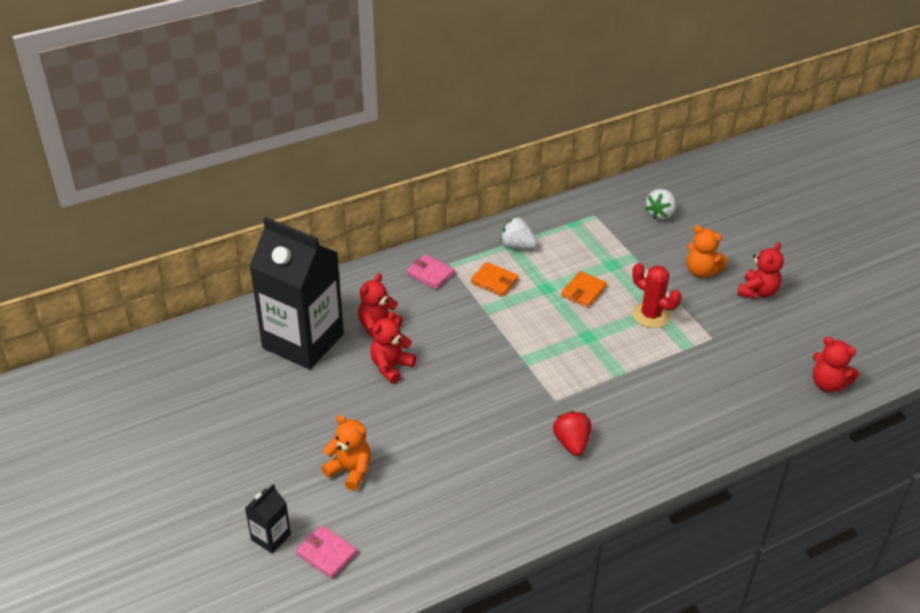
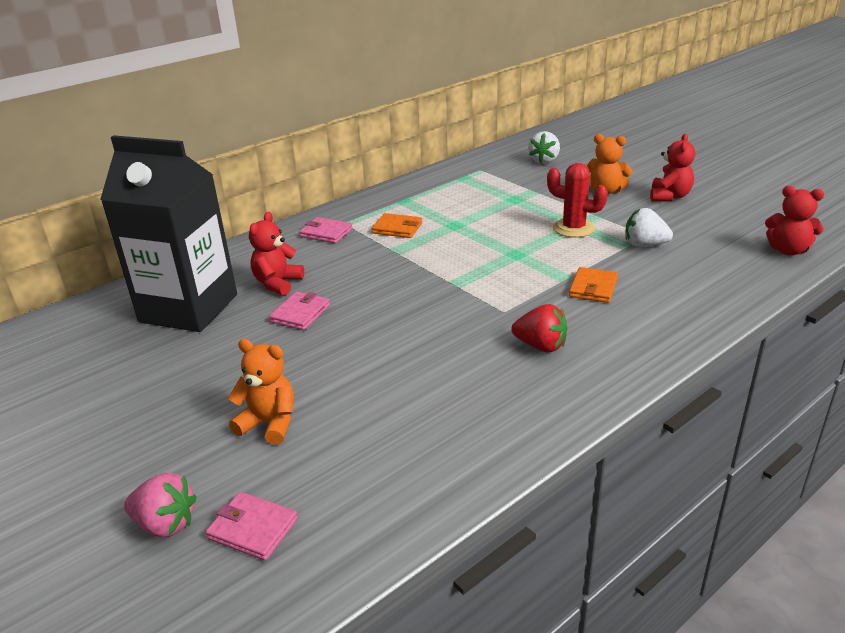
camera: 10 degrees left, 10 degrees down
black carton [245,484,291,553] -> pink strawberry [124,473,197,537]
red teddy bear [370,311,416,384] -> pink wallet [269,291,330,330]
white strawberry [500,217,538,249] -> white strawberry moved to [625,208,673,247]
red strawberry [553,411,591,456] -> red strawberry turned 135 degrees clockwise [512,304,568,353]
orange wallet [561,271,607,307] -> orange wallet moved to [569,267,618,303]

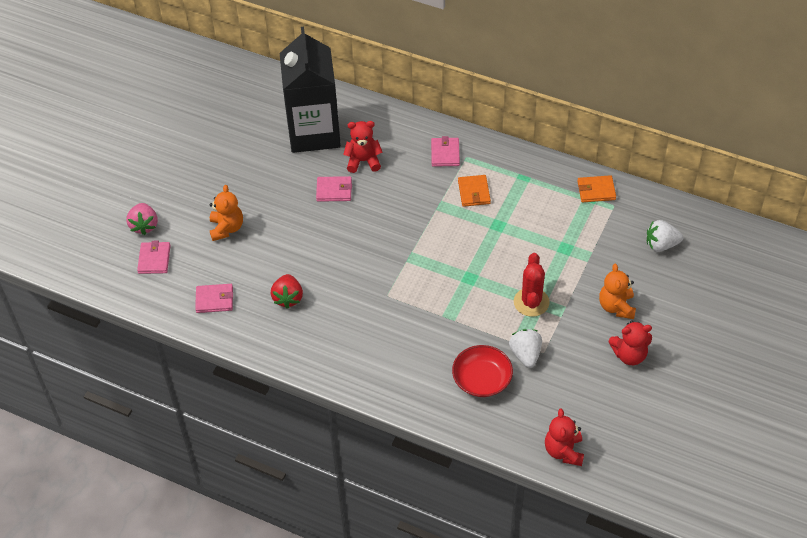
camera: 65 degrees right, 20 degrees up
red strawberry [512,304,568,353] -> red strawberry moved to [271,274,303,309]
orange wallet [569,267,618,303] -> orange wallet moved to [577,175,616,202]
none -> pink wallet [195,284,233,313]
none -> red bowl [452,345,513,397]

